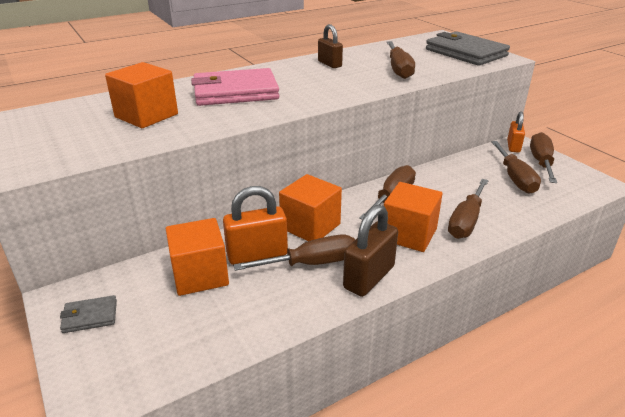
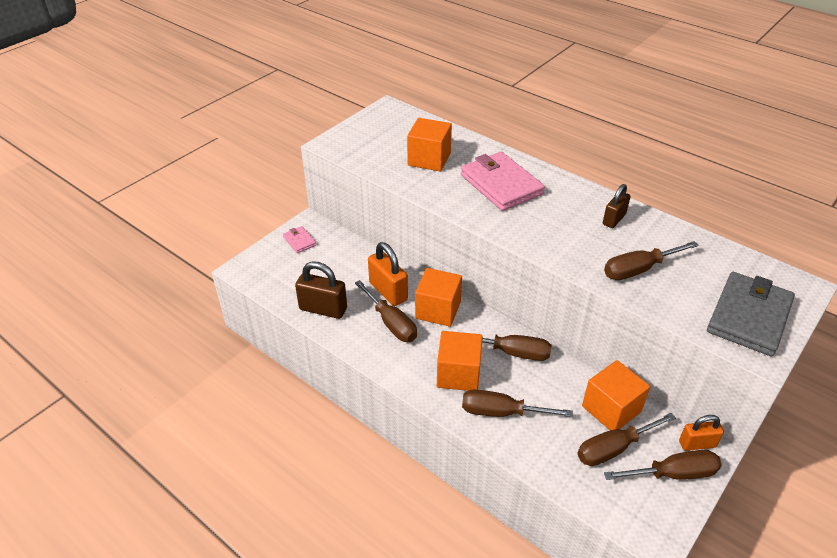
camera: 70 degrees right, 10 degrees up
grey wallet [60,295,117,333] -> pink wallet [283,226,316,253]
orange cube [166,218,229,296] -> orange cube moved to [582,360,650,430]
brown padlock [343,205,398,297] -> brown padlock moved to [295,262,347,319]

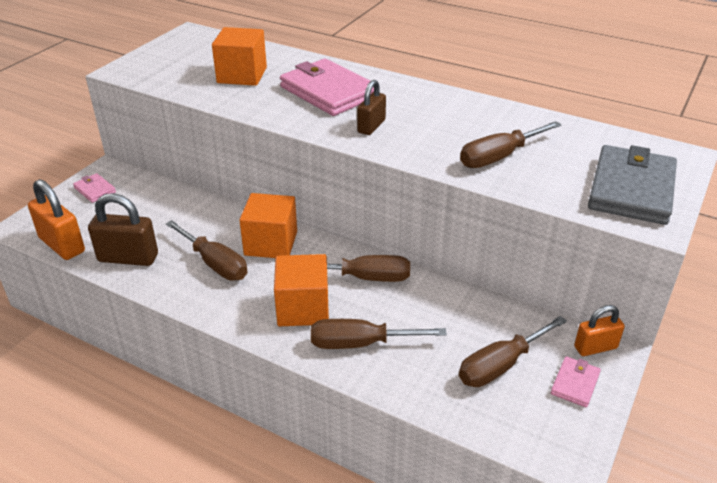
camera: 10 degrees left, 5 degrees down
orange padlock [368,242,408,306] -> orange padlock moved to [28,179,85,260]
orange cube [582,360,650,430] -> none
brown padlock [603,184,631,228] -> brown padlock moved to [357,80,386,135]
brown screwdriver [604,450,722,480] -> pink wallet [551,356,601,408]

